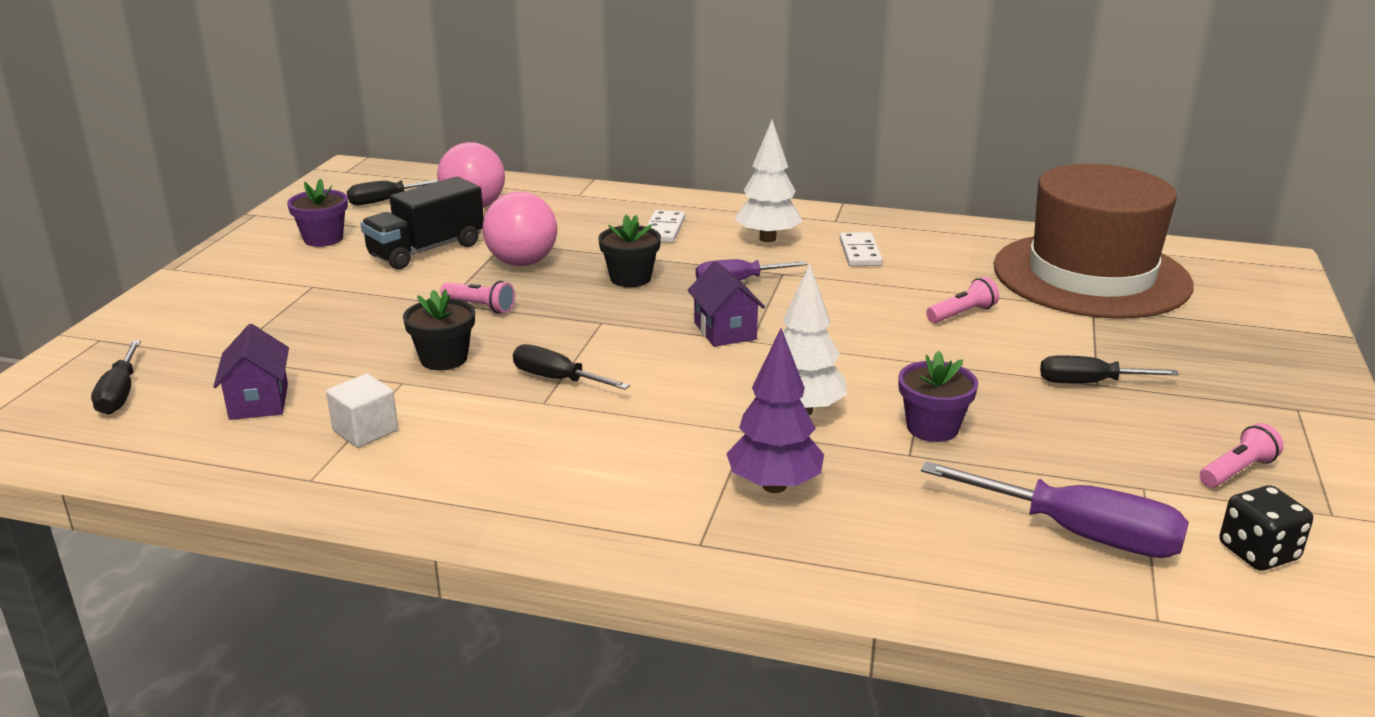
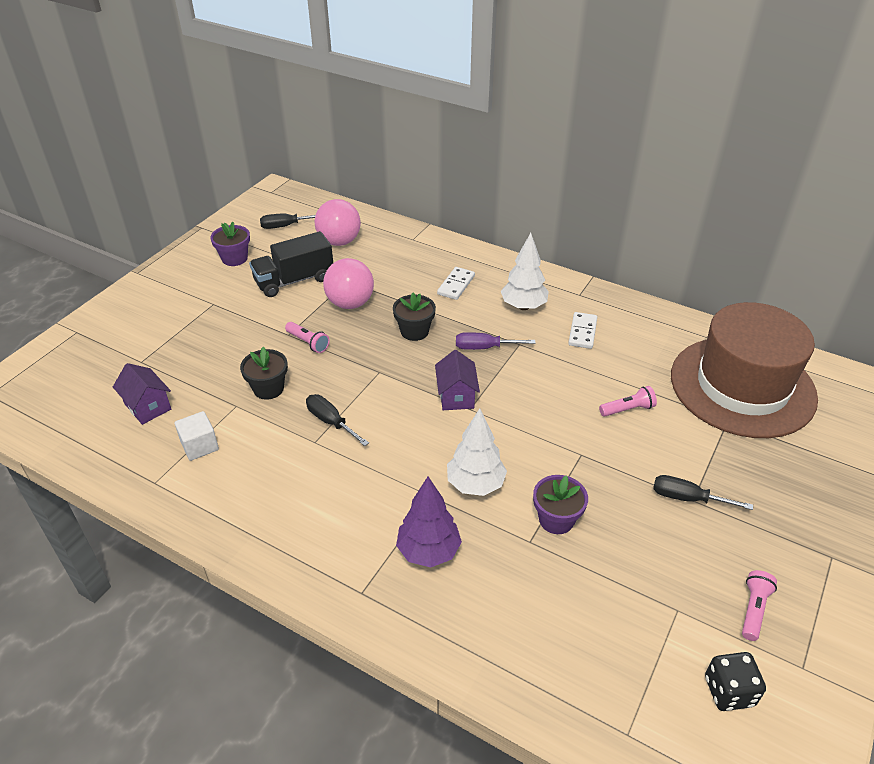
camera: 15 degrees right, 15 degrees up
black screwdriver [91,340,141,415] -> none
purple house [213,324,289,420] -> purple house turned 45 degrees counterclockwise [113,363,171,425]
purple screwdriver [921,461,1189,558] -> none
pink flashlight [1200,423,1284,488] -> pink flashlight turned 45 degrees counterclockwise [742,570,777,641]

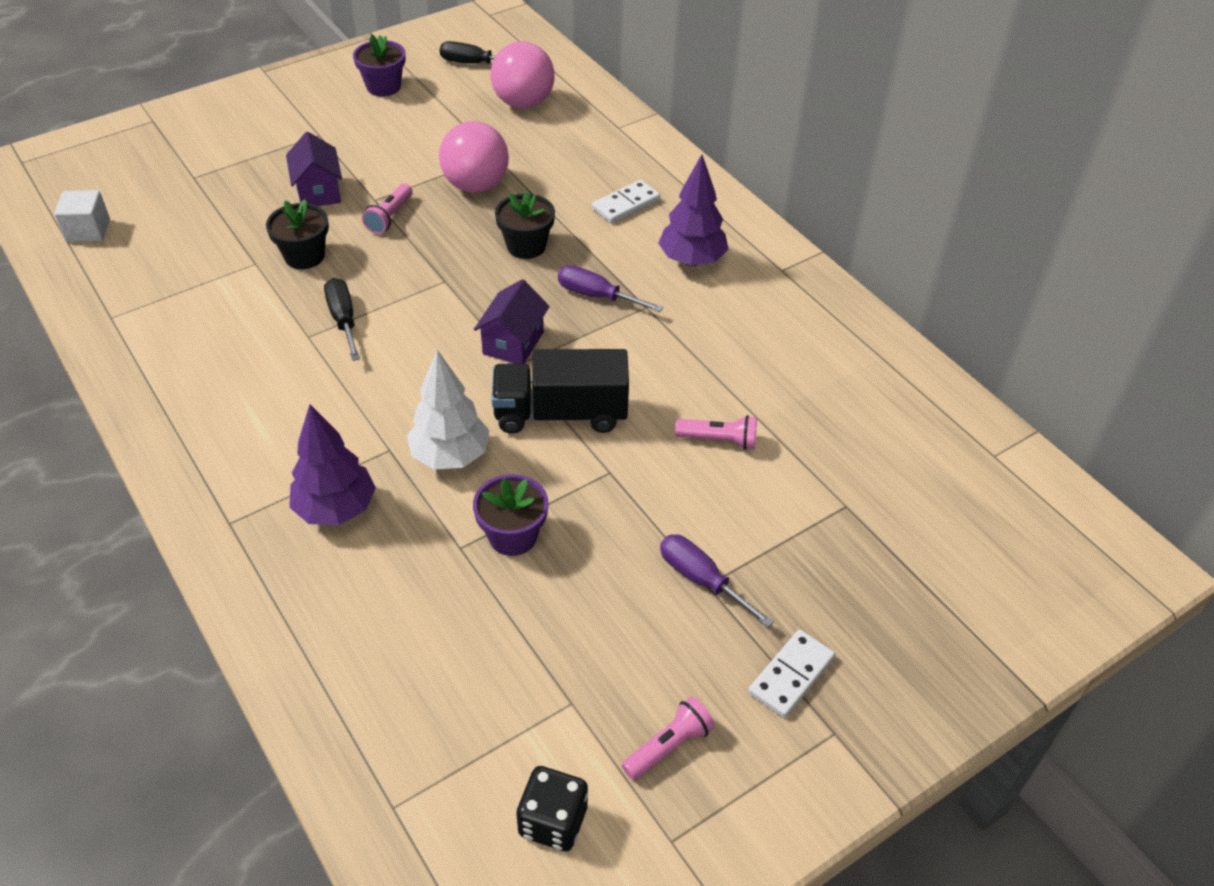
camera: 25 degrees right, 5 degrees up
purple house [113,363,171,425] -> purple house moved to [286,132,342,206]
white cube [175,411,219,461] -> white cube moved to [54,190,110,242]
black truck [249,231,333,297] -> black truck moved to [491,349,629,434]
pink flashlight [285,322,330,353] -> pink flashlight turned 45 degrees clockwise [362,184,413,234]
white tree [501,233,549,310] -> purple tree [658,154,729,266]
white domino [568,312,597,349] -> white domino moved to [748,629,835,718]
black screwdriver [653,475,753,510] -> purple screwdriver [660,534,774,627]
brown hat [671,302,818,438] -> none

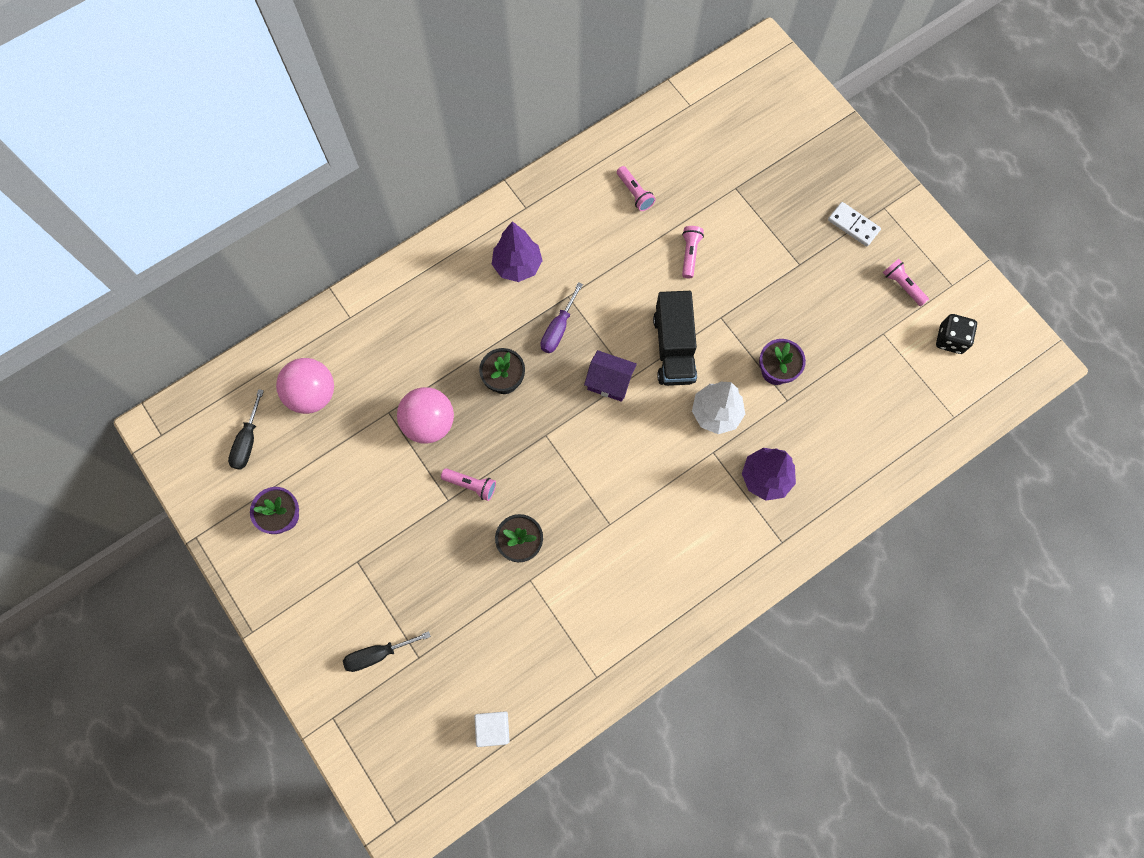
camera: 90 degrees left, 25 degrees up
purple house [286,132,342,206] -> none
black screwdriver [324,278,360,361] -> black screwdriver moved to [343,631,431,672]
white domino [592,180,660,223] -> none
purple screwdriver [660,534,774,627] -> none
none -> pink flashlight [617,166,656,211]

